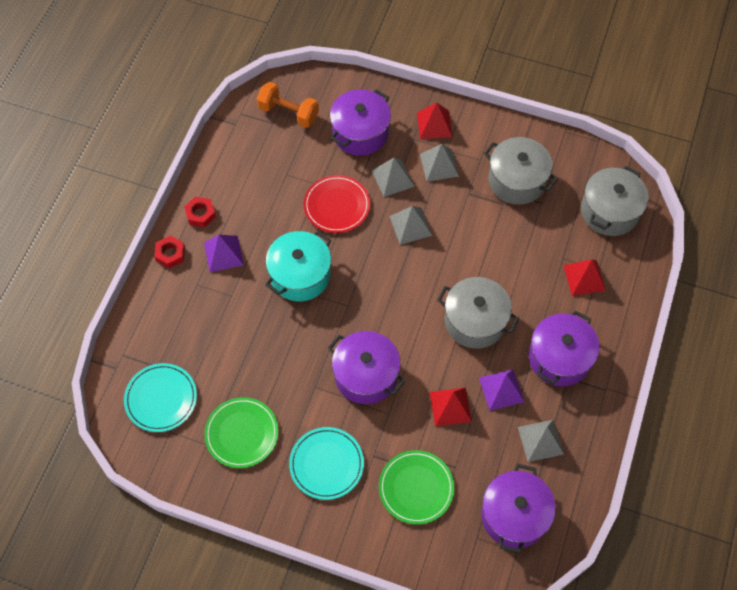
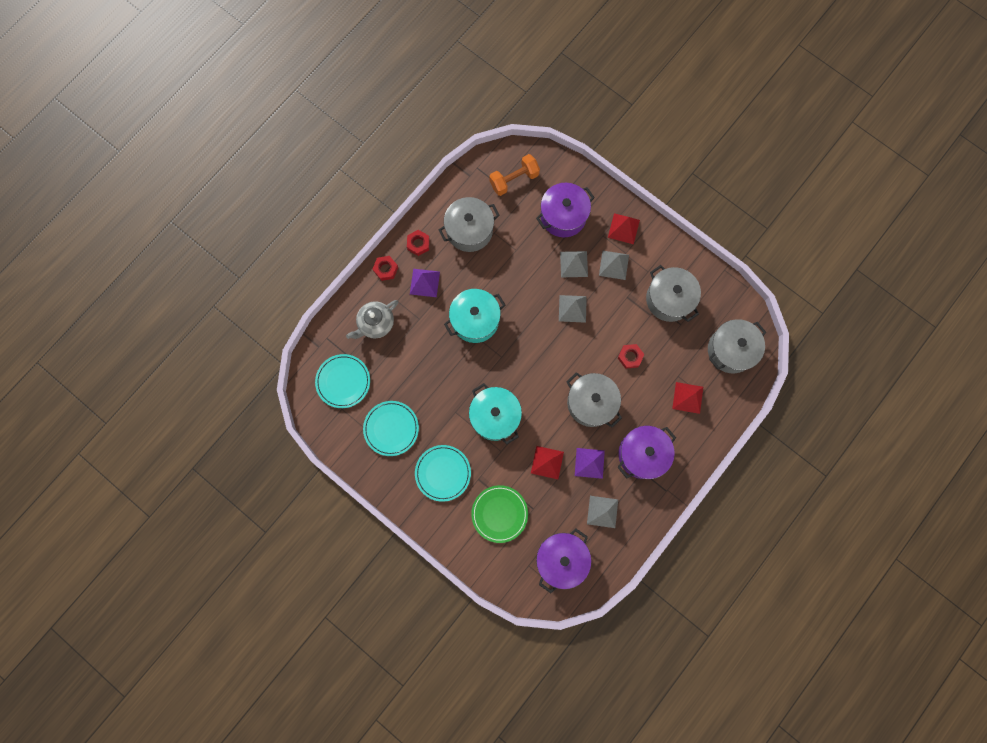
camera: 20 degrees right, 15 degrees up
green plate [204,397,279,468] -> turquoise plate [363,401,419,456]
orange dumbbell [257,82,319,128] -> orange dumbbell turned 75 degrees counterclockwise [489,154,540,196]
red plate [304,175,370,233] -> none
purple pot [328,331,405,404] -> turquoise pot [469,383,522,444]
none -> grey teapot [346,300,398,339]
none -> grey pot [439,197,500,252]
none -> red nut [618,344,644,369]

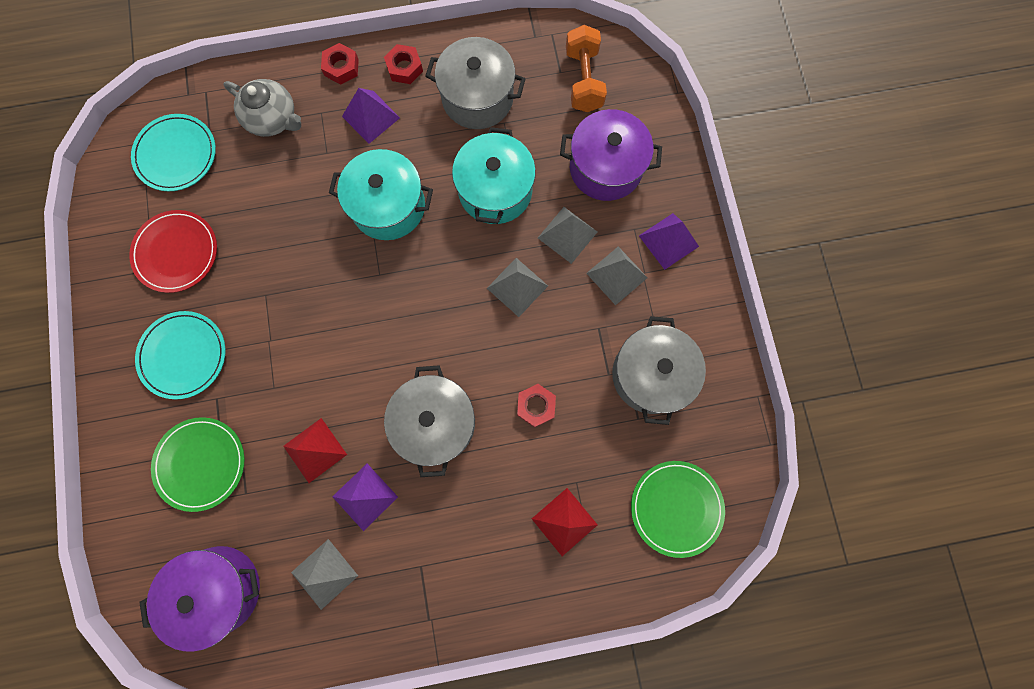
camera: 40 degrees right, 0 degrees up
grey teapot [346,300,398,339] -> grey teapot turned 150 degrees counterclockwise [223,79,301,137]
turquoise plate [363,401,419,456] -> red plate [129,210,217,293]
turquoise pot [469,383,522,444] -> turquoise pot moved to [452,127,536,224]
orange dumbbell [489,154,540,196] -> orange dumbbell turned 75 degrees clockwise [566,25,607,112]
red pyramid [608,213,640,244] -> purple pyramid [639,213,699,270]
purple pot [617,426,676,479] -> none
grey pot [708,319,766,373] -> green plate [631,461,725,558]

